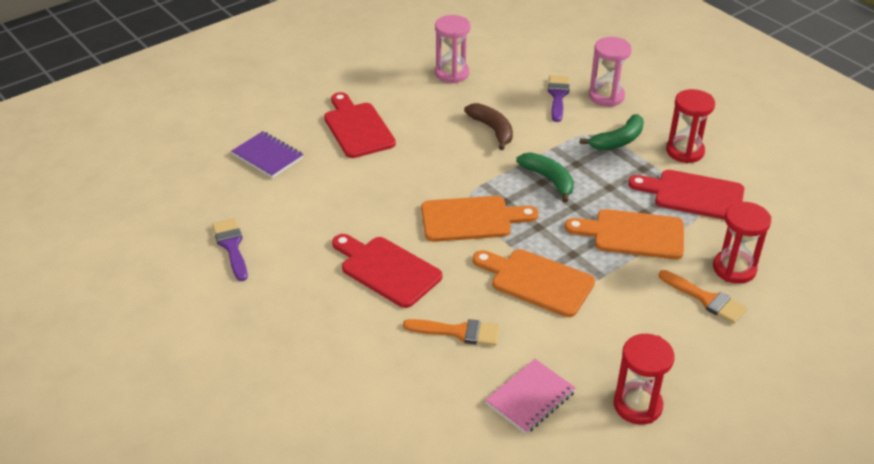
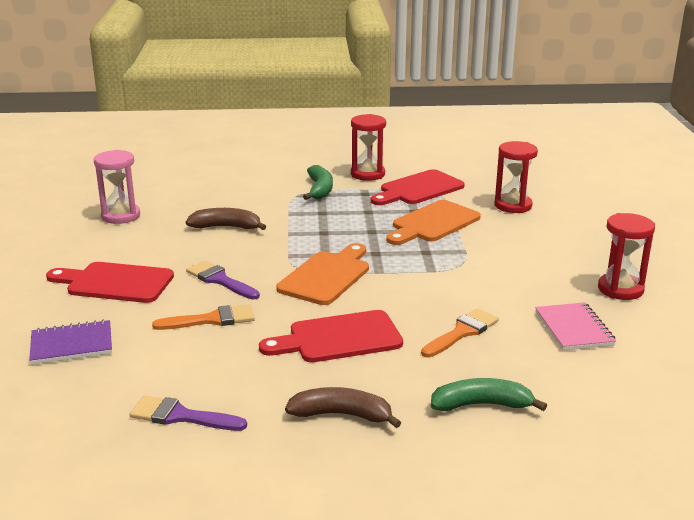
camera: 55 degrees left, 15 degrees down
orange cutting board [473,249,595,317] -> none
green banana [516,152,574,203] -> green banana moved to [431,378,547,411]
purple brush [548,75,570,122] -> purple brush moved to [186,261,260,299]
pink hourglass [589,37,632,107] -> none
orange brush [659,270,747,324] -> orange brush moved to [152,304,255,330]
none -> brown banana [285,387,401,428]

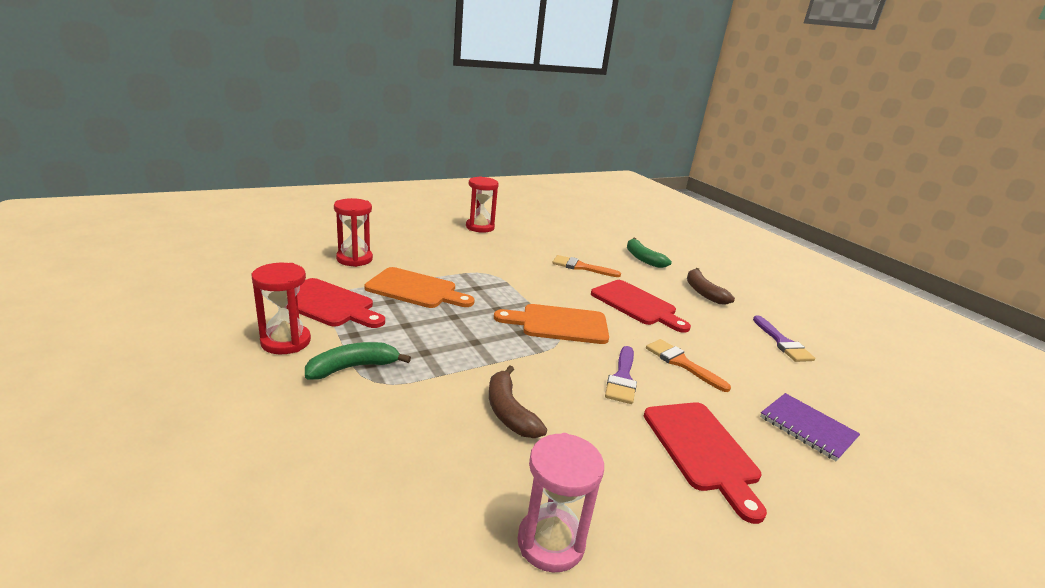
camera: 120 degrees left, 0 degrees up
pink notebook [535,302,616,351] -> none

